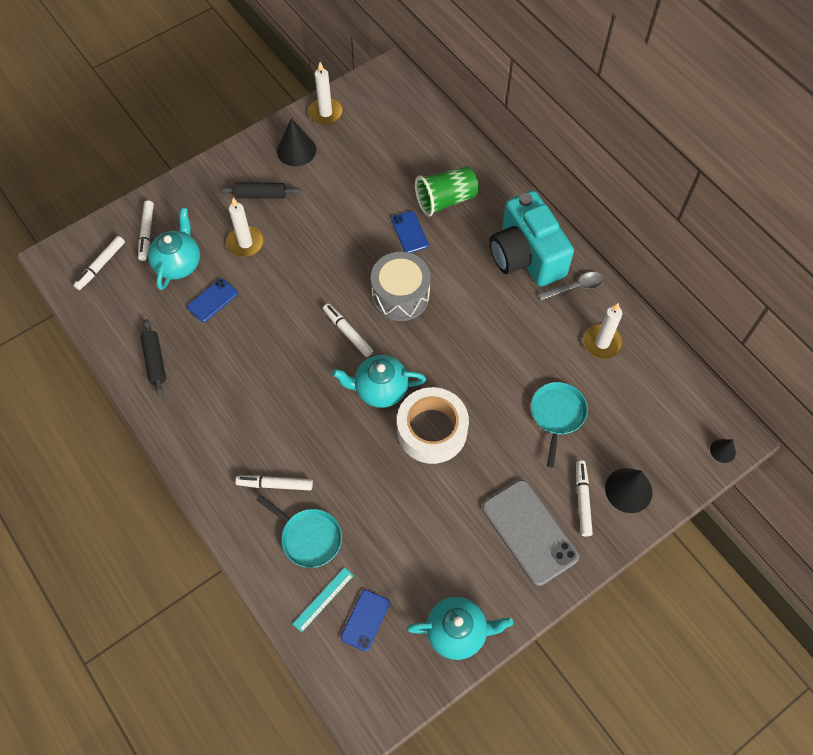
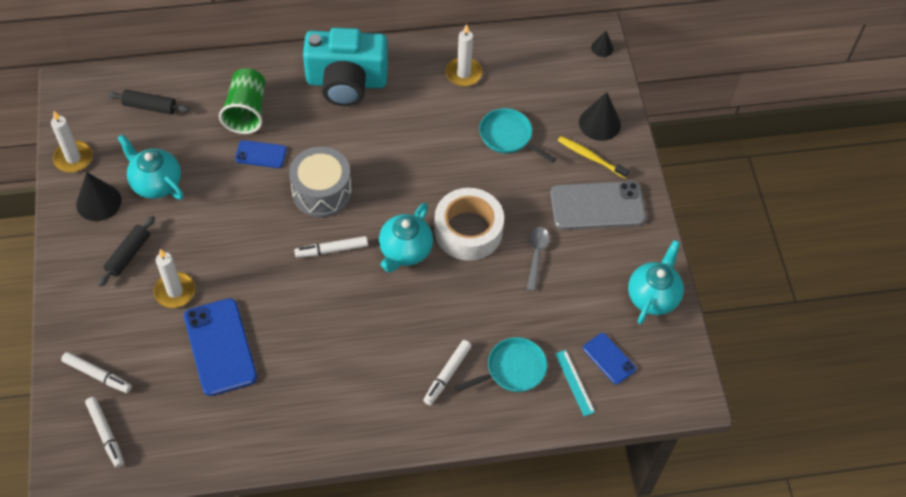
camera: 65 degrees left, 5 degrees down
black rolling pin [141,319,166,397] -> black rolling pin moved to [108,90,190,115]
turquoise teapot [148,208,200,290] -> turquoise teapot moved to [118,134,184,200]
blue phone [187,278,238,322] -> blue phone [184,298,257,396], size x1.87
grey spoon [538,272,604,300] -> grey spoon moved to [527,227,550,291]
white marker [576,460,593,537] -> yellow toothbrush [558,136,630,179]

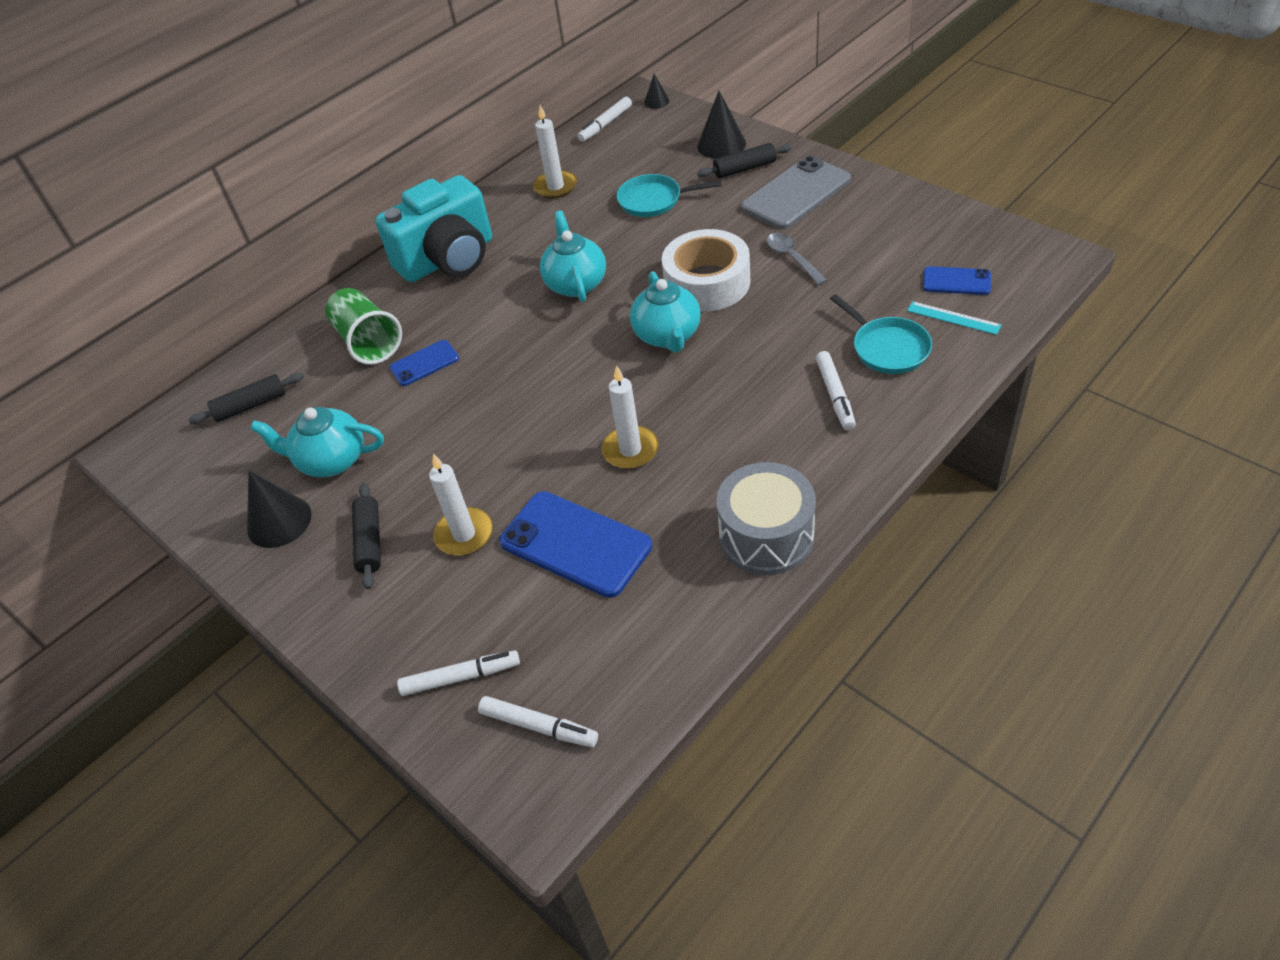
camera: 30 degrees left, 10 degrees down
white candle [51,111,93,172] -> white candle moved to [601,365,659,469]
grey drum [289,147,352,218] -> grey drum moved to [717,462,816,575]
white marker [294,236,368,258] -> white marker moved to [578,97,632,142]
turquoise pan [455,337,547,392] -> turquoise pan turned 120 degrees clockwise [830,294,932,374]
yellow toothbrush [558,136,630,179] -> black rolling pin [697,143,792,178]
turquoise teapot [628,240,684,325] -> turquoise teapot moved to [540,210,606,302]

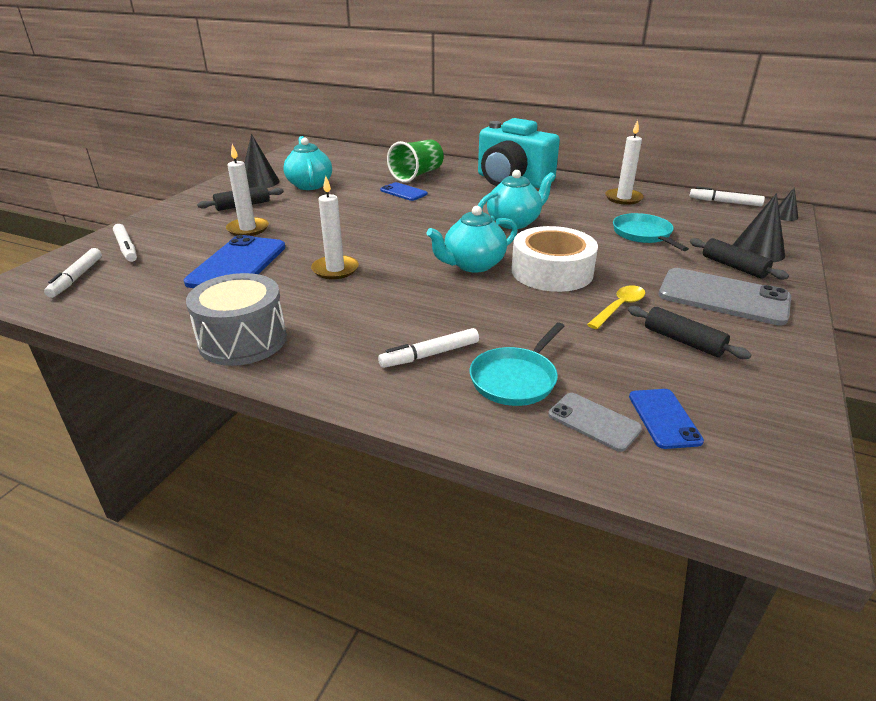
camera: 65 degrees right, 15 degrees down
black rolling pin [188,373,303,424] -> black rolling pin moved to [628,306,752,359]
grey spoon [767,233,827,285] -> yellow spoon [587,285,645,329]
turquoise ruler [907,301,1002,335] -> grey phone [548,393,642,452]

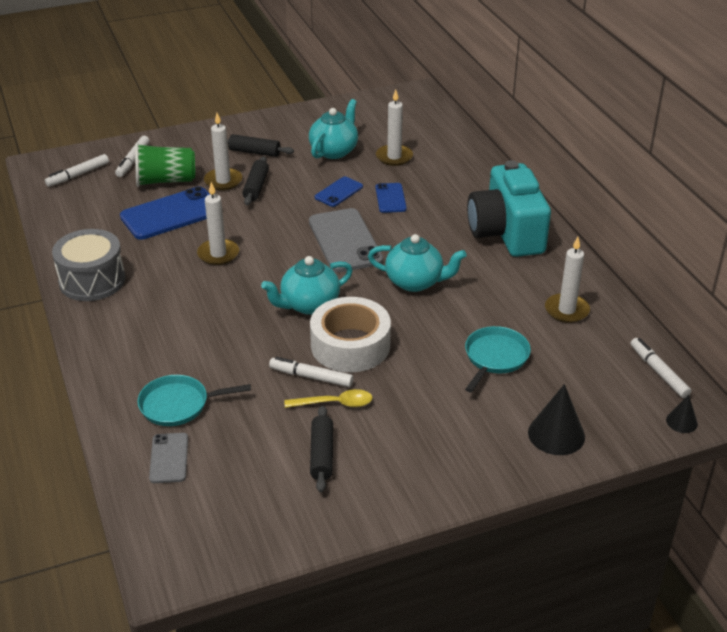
camera: 45 degrees right, 5 degrees up
black cone [244,134,280,188] -> none
white marker [378,328,479,368] -> white marker moved to [269,357,353,387]
green cup [387,140,444,182] -> green cup moved to [135,143,195,187]
turquoise teapot [426,206,518,272] -> turquoise teapot turned 45 degrees counterclockwise [261,256,353,315]
blue phone [629,389,704,449] -> blue phone moved to [315,177,363,207]
grey phone [659,268,791,326] -> grey phone moved to [309,208,383,273]
black rolling pin [690,238,789,280] -> black rolling pin moved to [242,156,269,205]
none -> white candle [376,89,413,166]

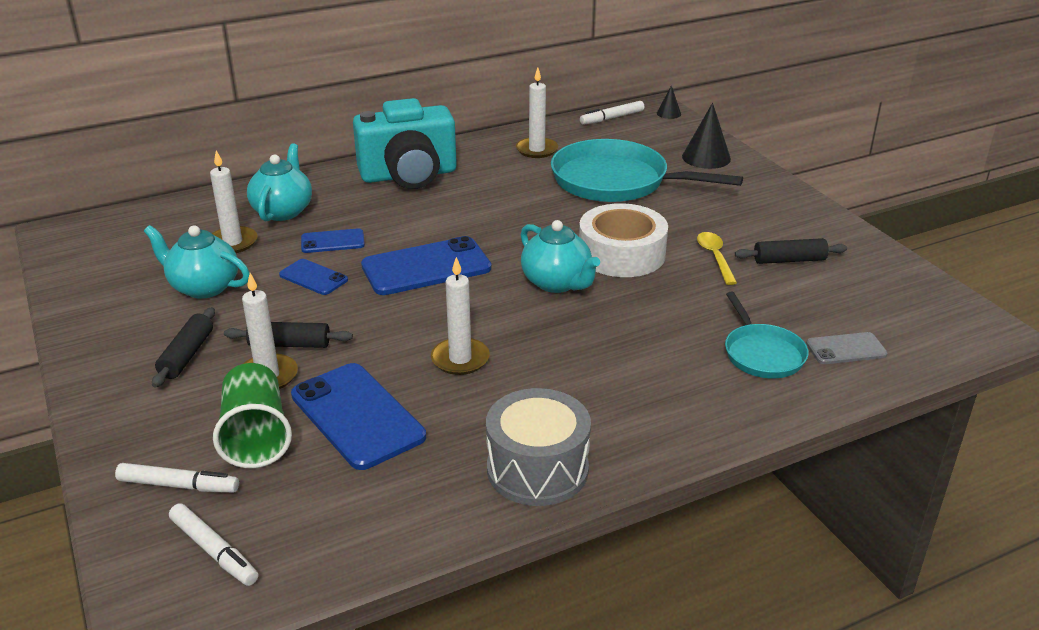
camera: 95 degrees left, 5 degrees down
white marker [269,357,353,387] -> none
grey phone [309,208,383,273] -> blue phone [361,236,491,295]
turquoise teapot [368,234,467,292] -> turquoise teapot moved to [247,143,312,221]
turquoise pan [465,326,531,393] -> turquoise pan [551,139,743,202], size x1.85

